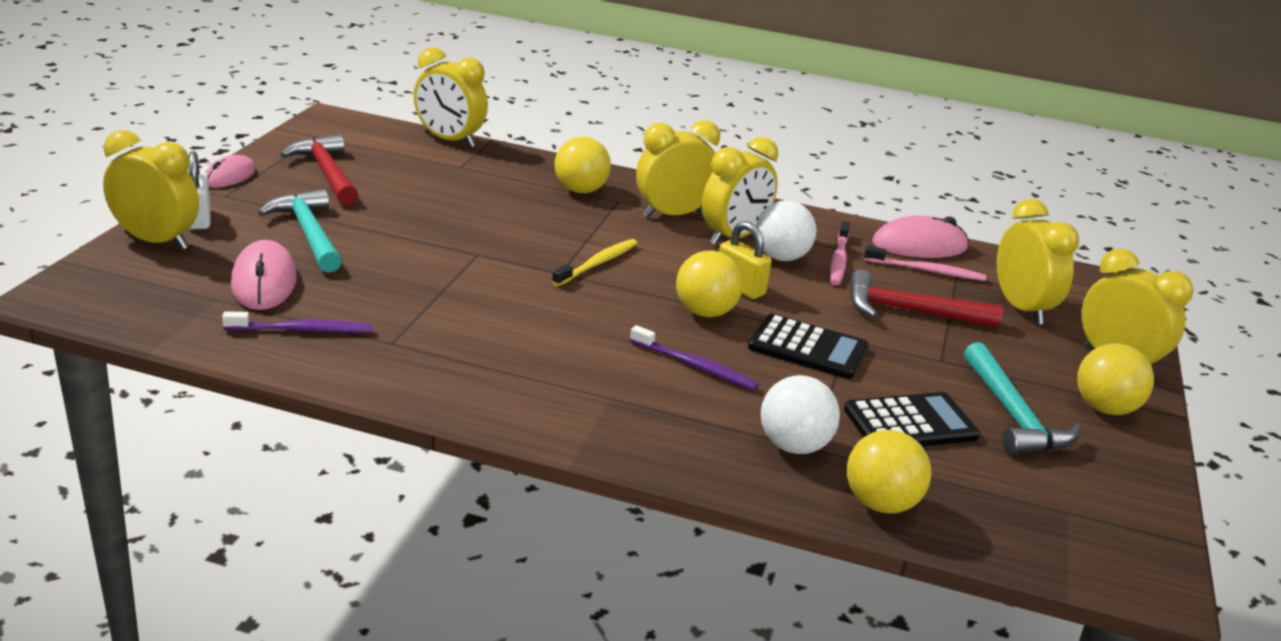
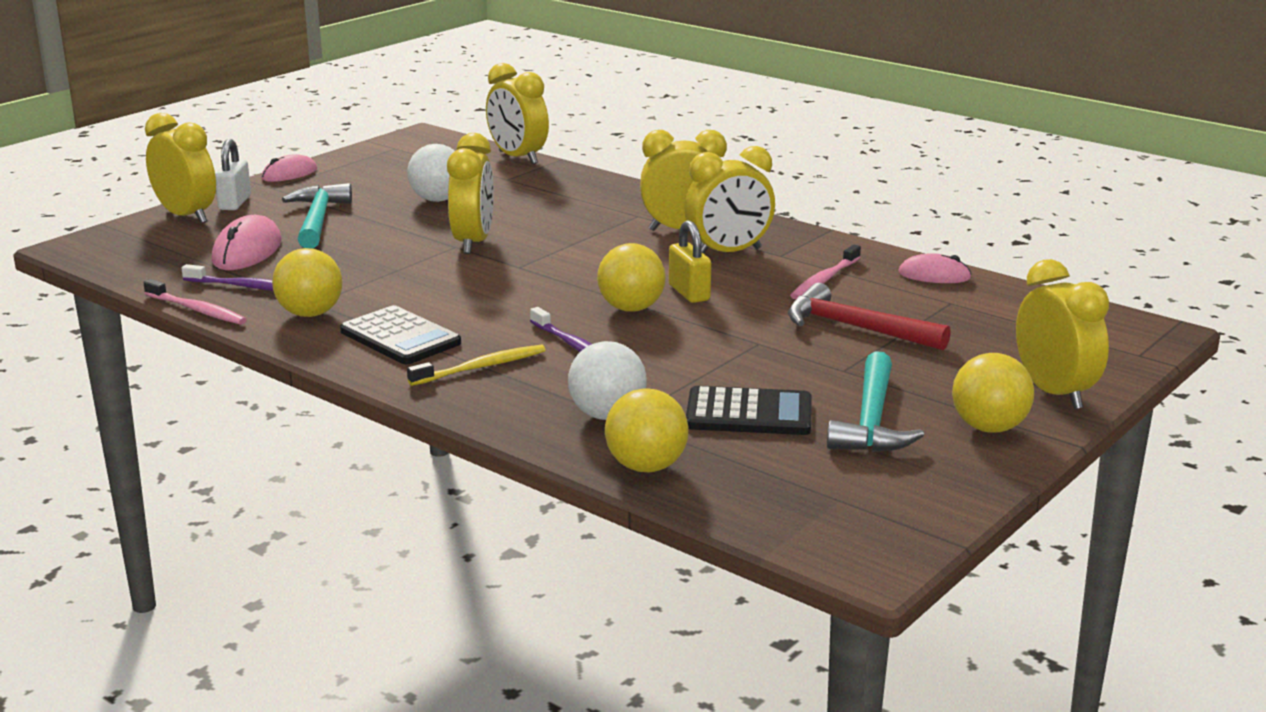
camera: 25 degrees right, 5 degrees down
red hammer [280,134,358,205] -> none
yellow toothbrush [552,239,638,286] -> yellow toothbrush moved to [407,345,546,386]
yellow ball [554,137,611,193] -> yellow ball moved to [272,248,342,317]
black calculator [748,314,869,379] -> black calculator moved to [340,305,461,364]
white ball [756,200,817,261] -> white ball moved to [407,144,455,202]
pink toothbrush [864,246,986,281] -> pink toothbrush moved to [143,279,247,325]
pink mouse [872,216,968,258] -> pink mouse [898,253,972,283], size x0.65
yellow clock [997,199,1079,325] -> yellow clock moved to [447,133,494,254]

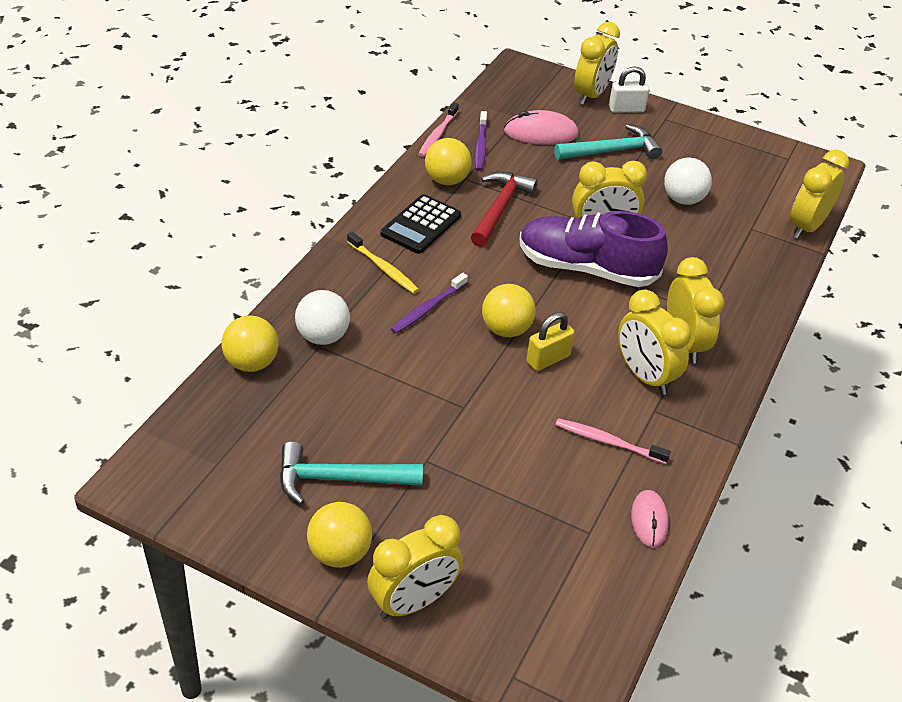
camera: 75 degrees right, 20 degrees up
pink mouse [261,154,317,182] -> none
black calculator [686,386,812,435] -> none
red hammer [788,283,951,351] -> red hammer moved to [471,172,538,247]
none -> purple shoe [519,211,668,287]

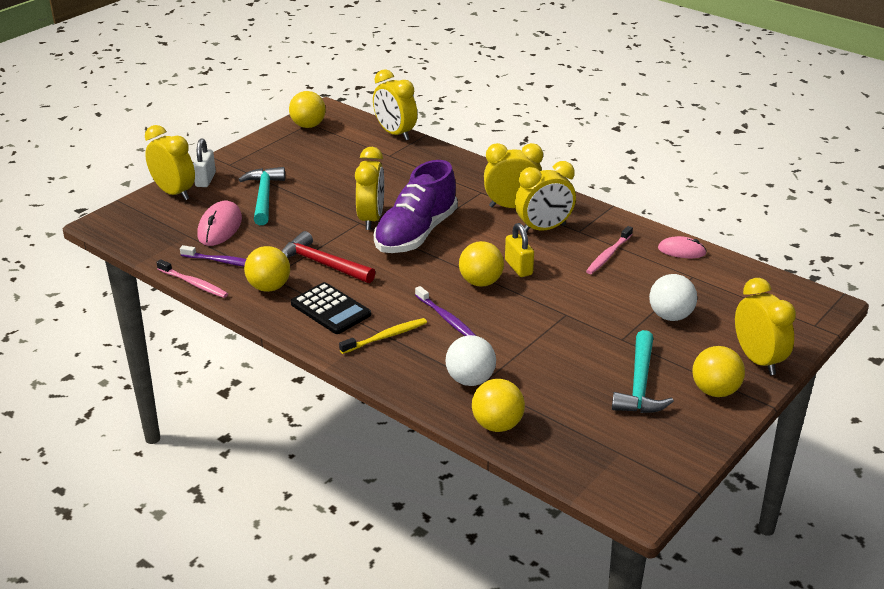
camera: 75 degrees left, 10 degrees down
white ball [664,157,712,205] -> white ball moved to [649,274,697,321]
none -> yellow ball [289,91,326,128]

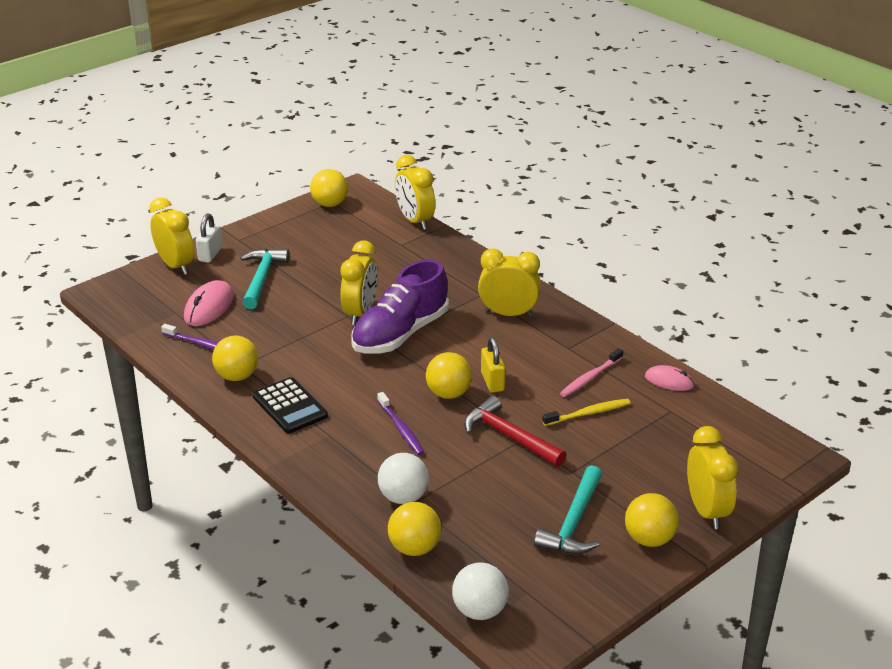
camera: 10 degrees right, 0 degrees up
pink toothbrush [156,259,228,298] -> none
red hammer [282,231,375,283] -> red hammer moved to [464,396,566,467]
yellow toothbrush [339,318,427,354] -> yellow toothbrush moved to [542,399,630,426]
yellow clock [515,161,576,232] -> none
white ball [649,274,697,321] -> white ball moved to [452,562,509,620]

